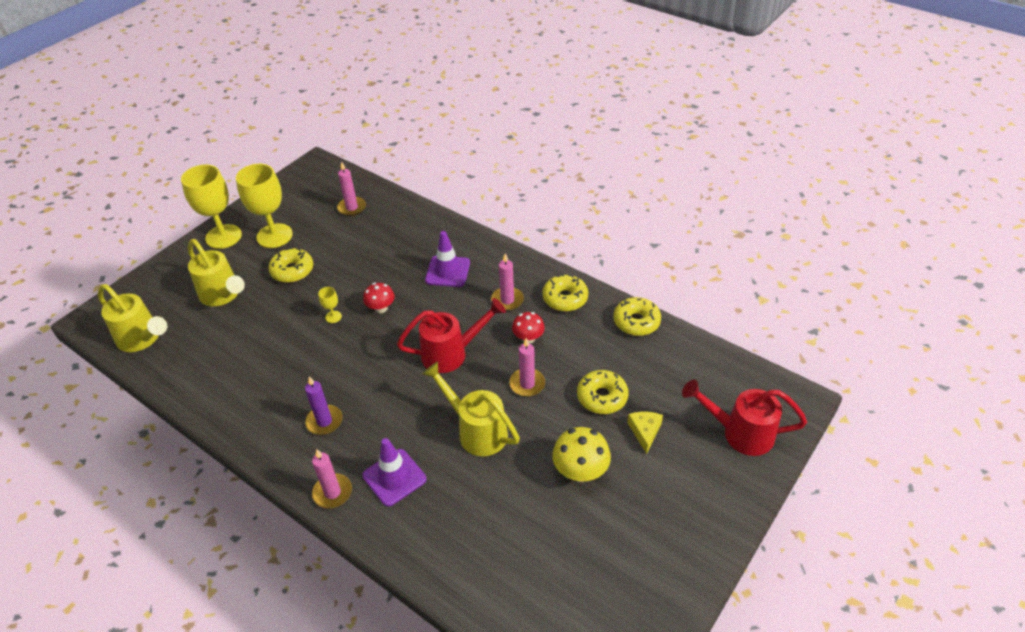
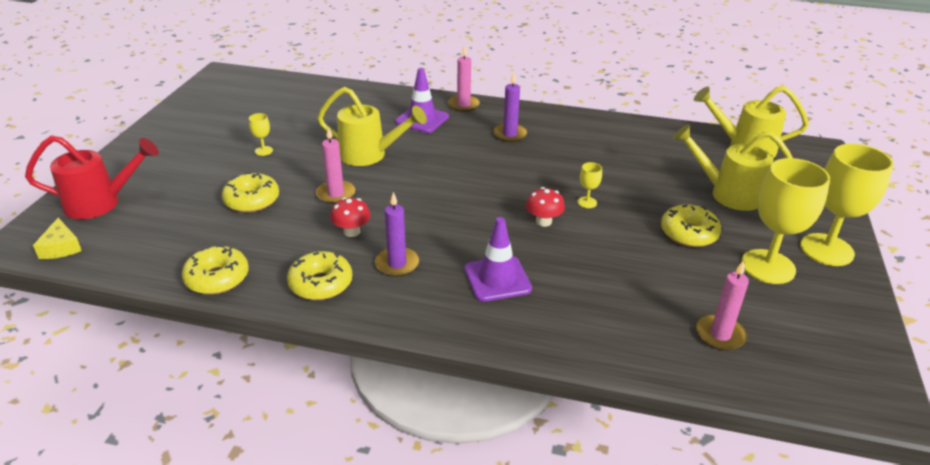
camera: 155 degrees right, 10 degrees down
red watering can [397,298,506,373] -> none
pink candle [491,253,524,311] -> purple candle [375,192,419,277]
yellow mushroom [552,427,611,482] -> yellow goblet [249,113,273,156]
yellow cheese [627,411,663,454] -> yellow cheese moved to [33,218,82,259]

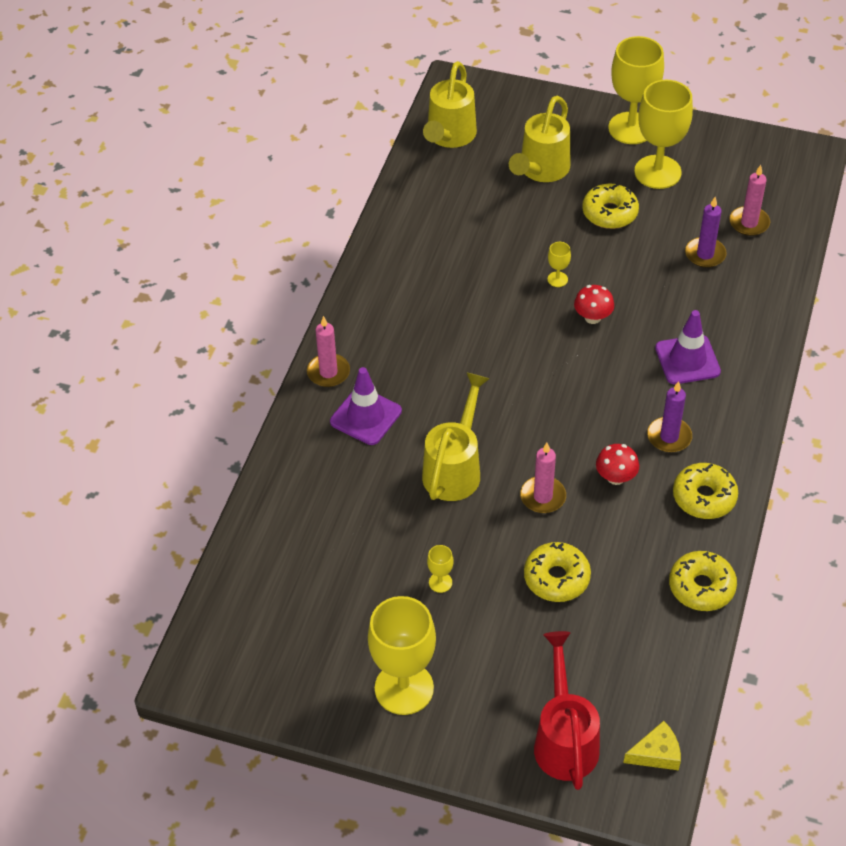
camera: 85 degrees left, 15 degrees up
purple candle [493,72,527,142] -> purple candle moved to [685,197,727,268]
none -> yellow goblet [368,596,436,715]

